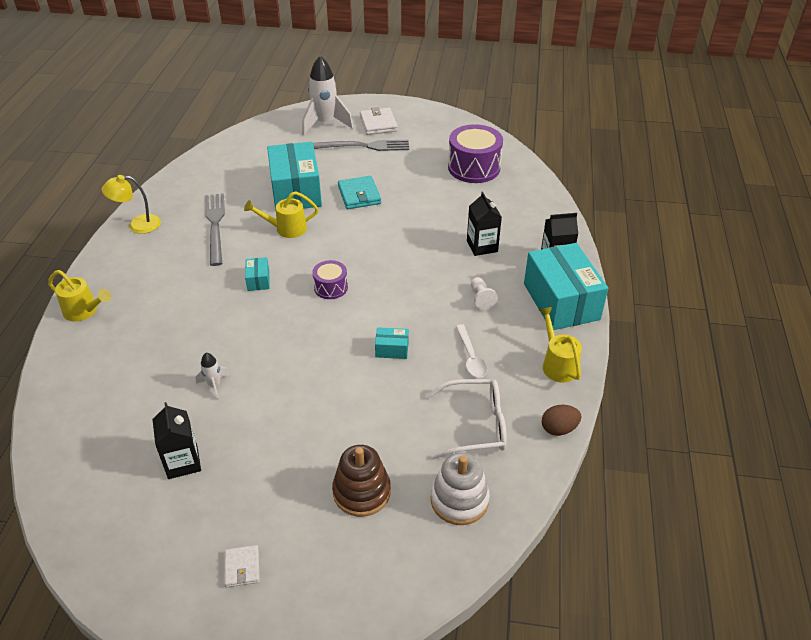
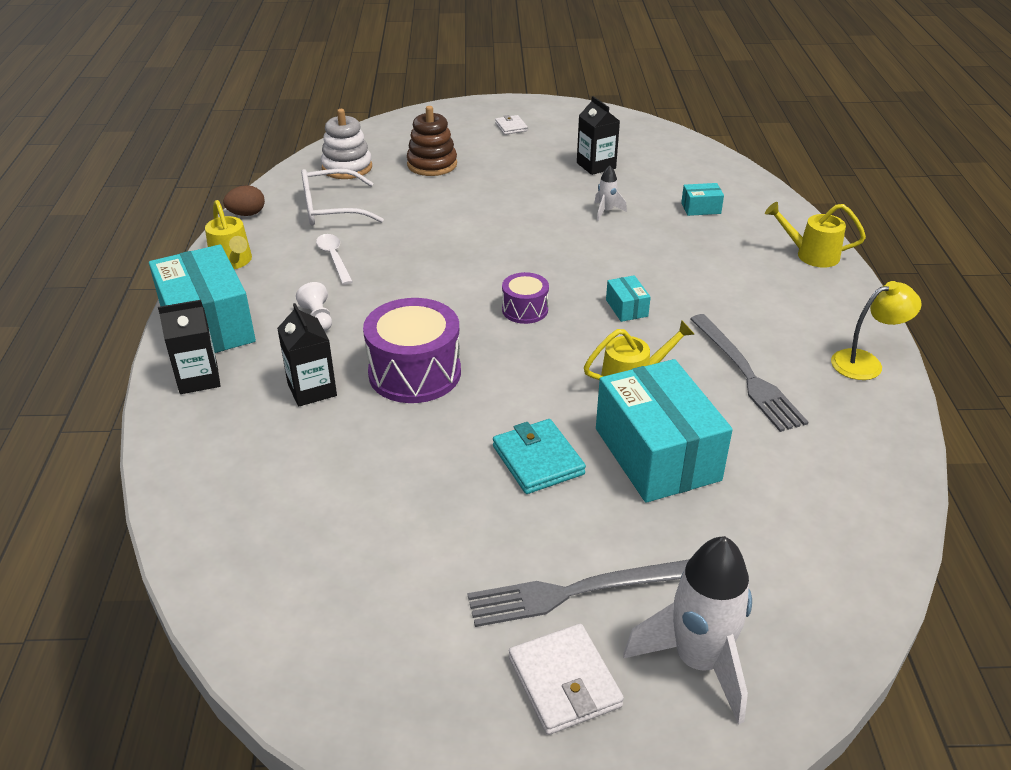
camera: 170 degrees right, 5 degrees down
turquoise box [375,327,409,359] -> turquoise box moved to [681,183,724,216]
purple drum [448,124,503,183] -> purple drum moved to [363,298,461,403]

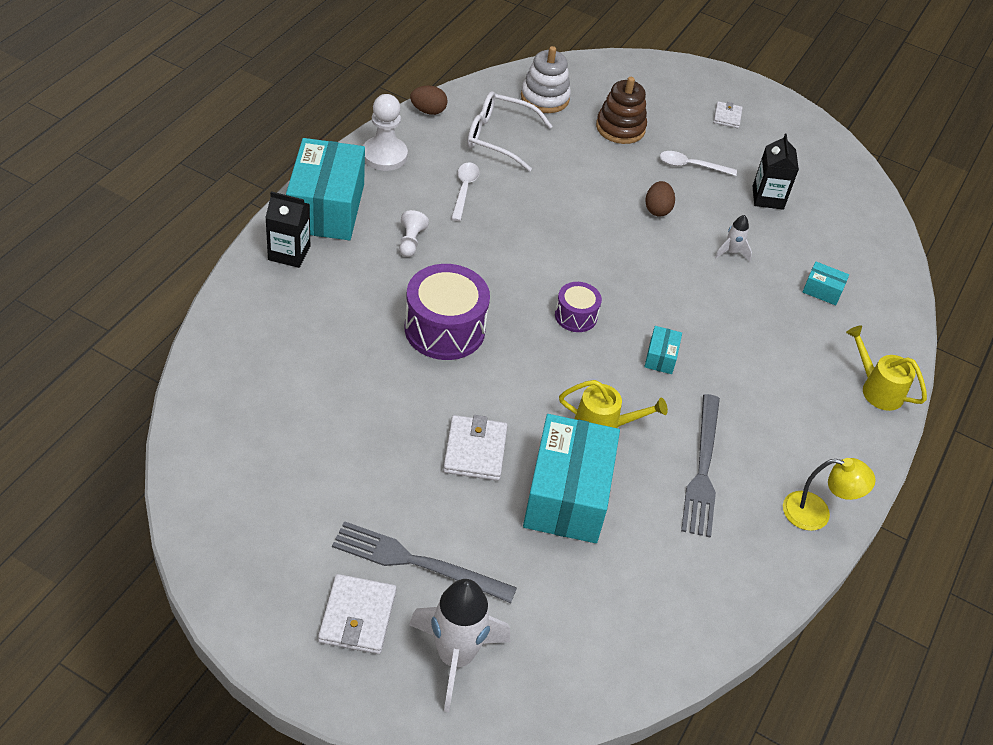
camera: 25 degrees right, 10 degrees up
yellow watering can [205,200,252,269] -> white pawn [363,94,408,171]
black carton [277,303,337,407] -> none
turquoise wallet [493,419,586,494] -> white wallet [443,415,508,481]
none -> brown egg [645,181,675,217]
none -> white spoon [660,151,737,176]

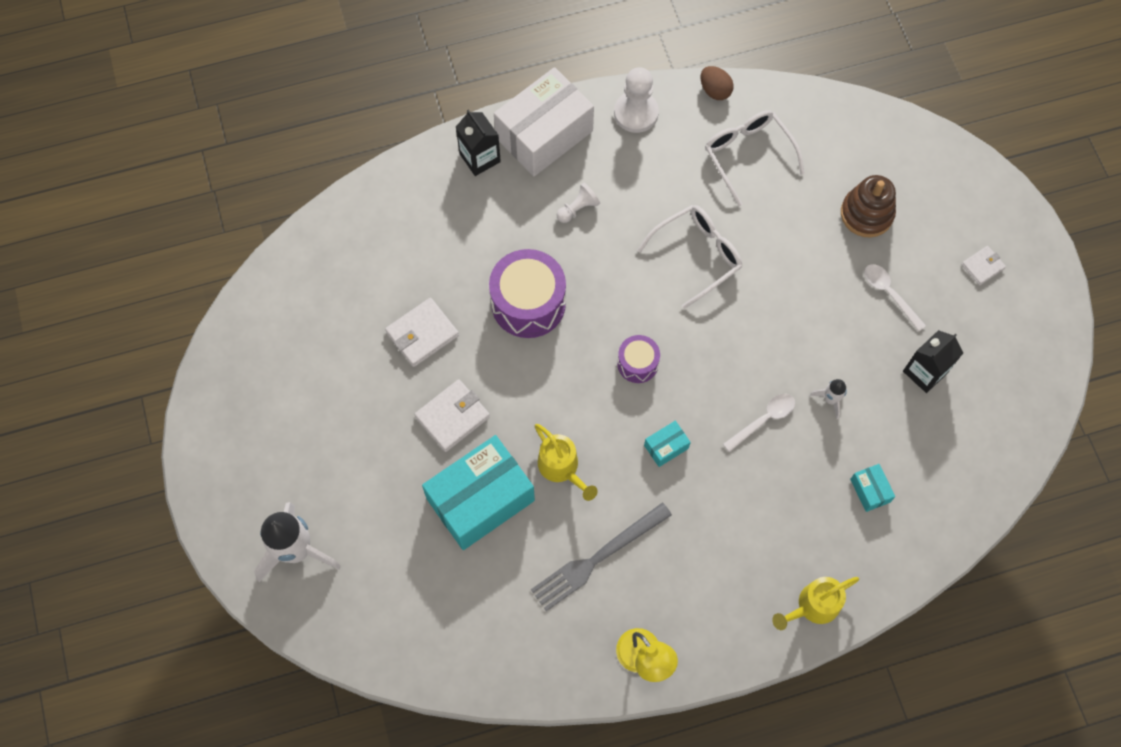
camera: 50 degrees right, 20 degrees up
turquoise box [286,138,365,240] -> white box [494,67,594,176]
white wallet [318,574,397,654] -> white wallet moved to [385,298,459,367]
grey fork [332,521,517,603] -> none
white spoon [451,163,480,221] -> white spoon moved to [723,394,795,452]
white stacking toy [521,46,571,113] -> none
brown egg [645,181,675,217] -> none
yellow watering can [846,325,927,411] -> yellow watering can turned 120 degrees counterclockwise [772,577,859,630]
none -> white glasses [637,205,742,309]

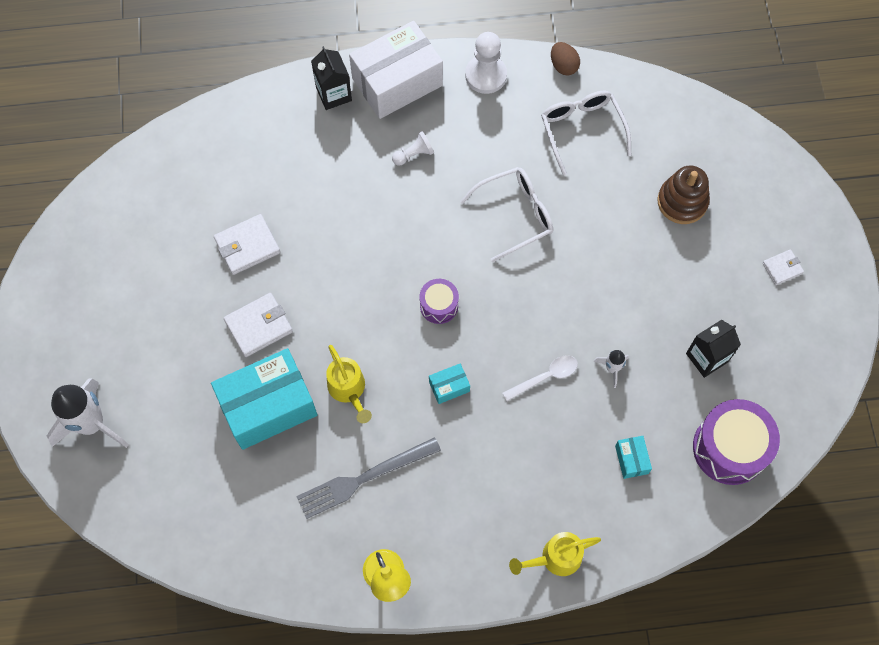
camera: 10 degrees right, 0 degrees up
purple drum [489,249,566,338] -> purple drum moved to [693,399,780,485]
white spoon [864,264,926,331] -> none

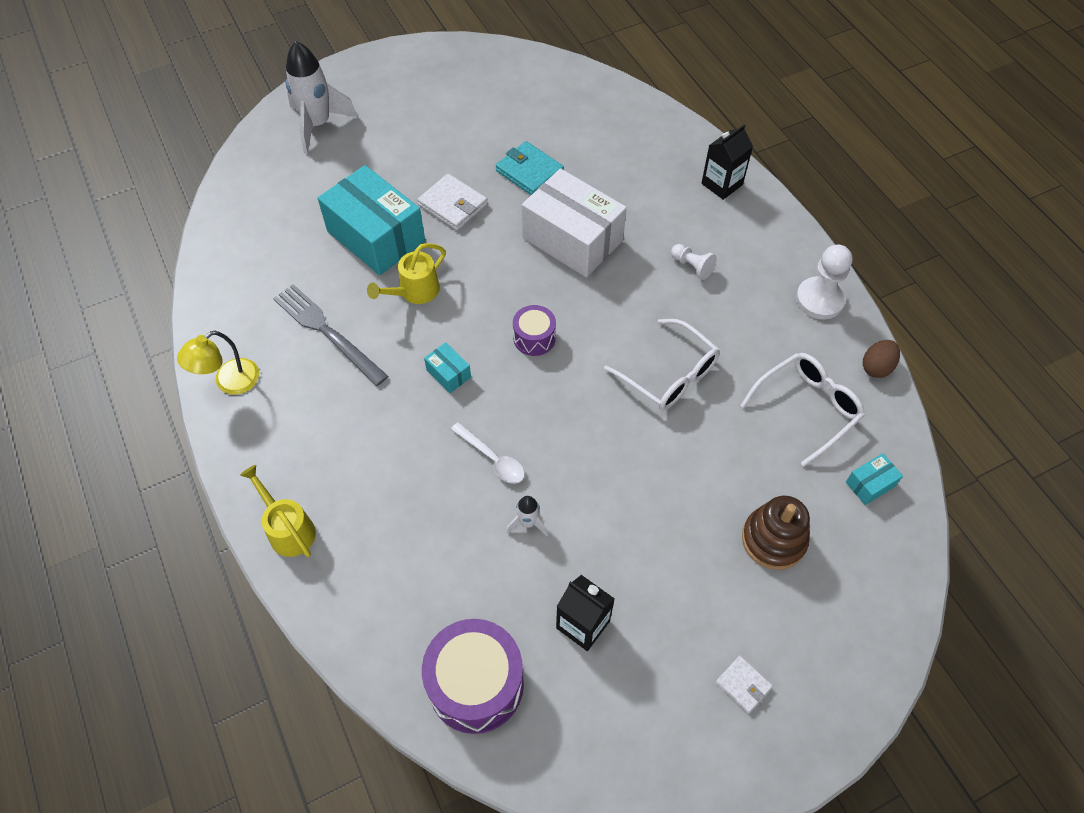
camera: 70 degrees right, 10 degrees down
white wallet [214,214,280,275] -> turquoise wallet [496,141,564,195]
white box [349,21,443,119] -> white box moved to [522,168,627,277]
turquoise box [615,436,652,479] -> turquoise box moved to [846,453,903,505]

